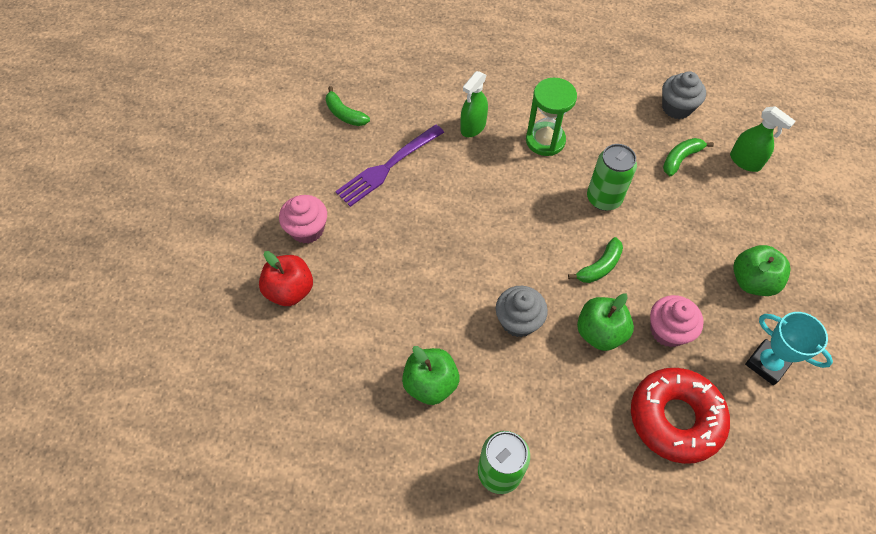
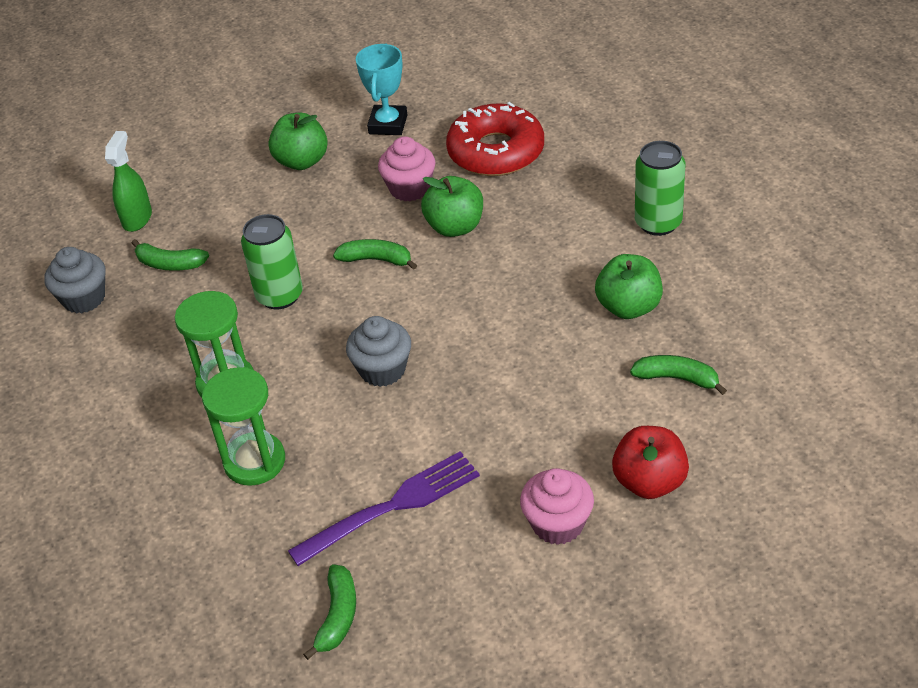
camera: 120 degrees left, 15 degrees down
purple fork [335,125,444,207] -> purple fork turned 45 degrees counterclockwise [288,451,480,566]
green spray bottle [460,71,488,137] -> green hourglass [202,367,285,486]
grey cupcake [496,286,548,337] -> grey cupcake moved to [346,316,411,387]
none -> green banana [630,355,727,395]

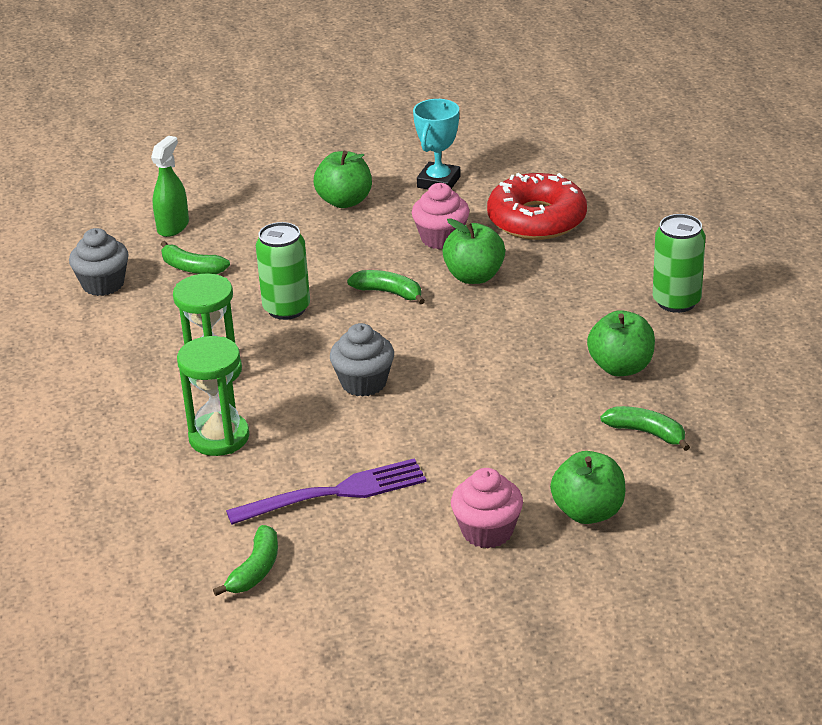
camera: 10 degrees right, 10 degrees down
red apple [612,426,689,499] -> green apple [550,451,625,524]

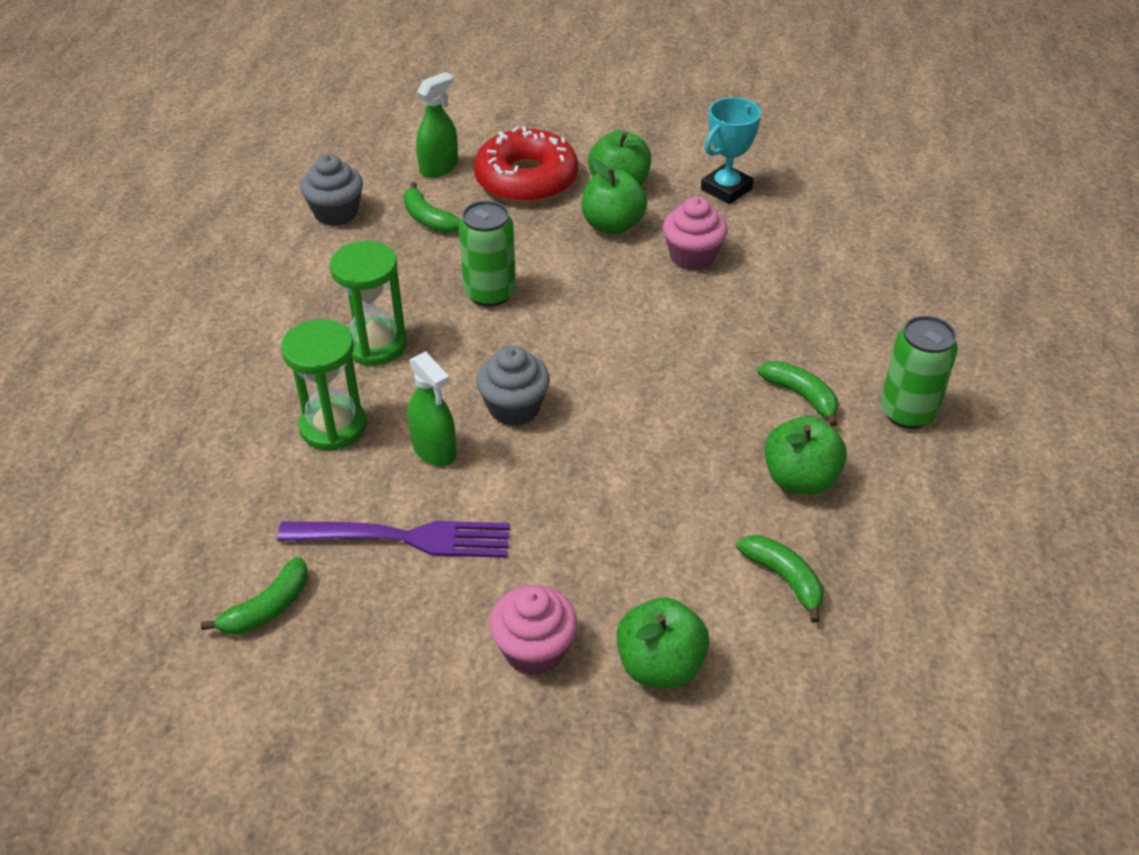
camera: 20 degrees right, 10 degrees up
green banana [347,270,425,304] -> green banana moved to [758,361,838,427]
green apple [442,218,505,284] -> green apple moved to [582,159,647,235]
red donut [487,173,587,240] -> red donut moved to [474,126,578,203]
none -> green spray bottle [408,352,456,466]

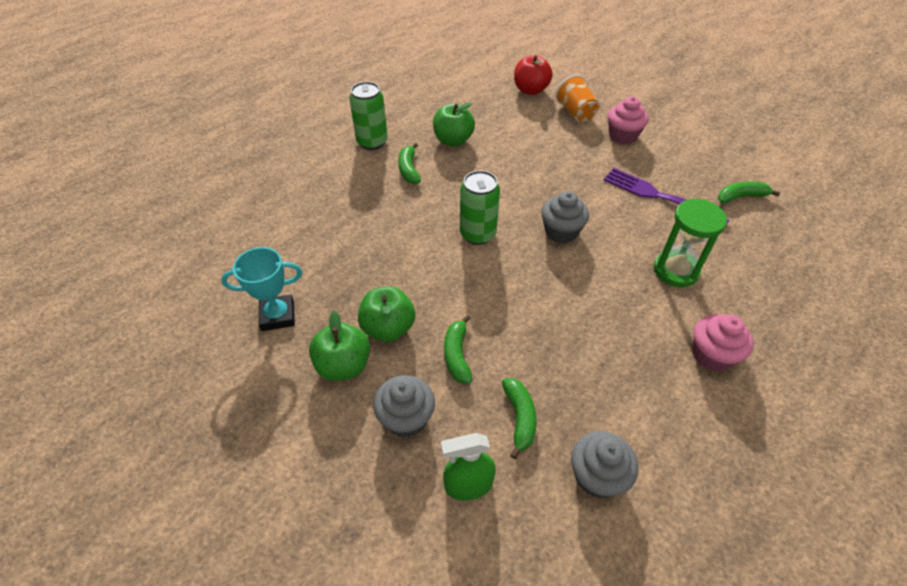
camera: 145 degrees left, 5 degrees up
green hourglass [330,241,407,366] -> none
green spray bottle [408,352,456,466] -> none
green can [459,201,516,307] -> green can moved to [460,170,500,245]
red donut [474,126,578,203] -> grey cupcake [373,375,435,438]
green apple [617,597,710,688] -> orange cup [555,75,599,122]
pink cupcake [663,197,728,270] -> pink cupcake moved to [693,314,754,371]
green banana [736,535,823,623] -> green banana moved to [444,315,472,384]
none -> red apple [514,55,553,95]

